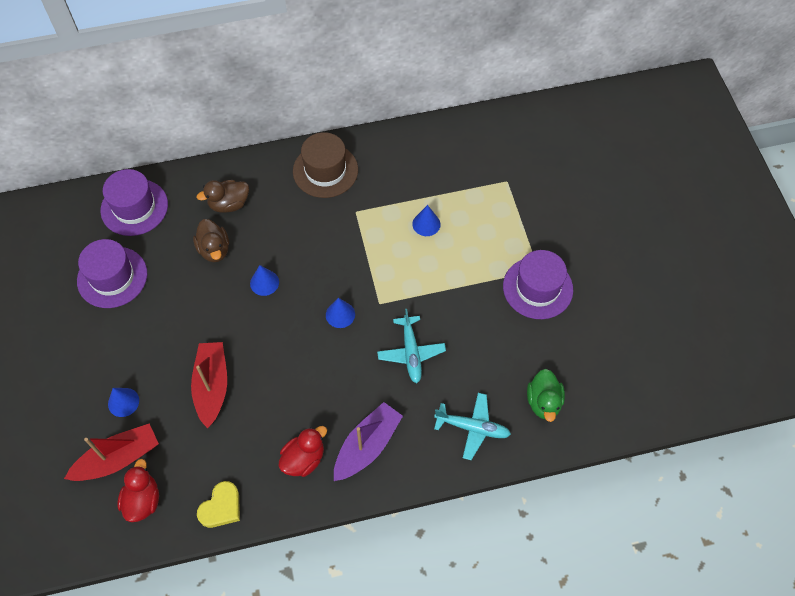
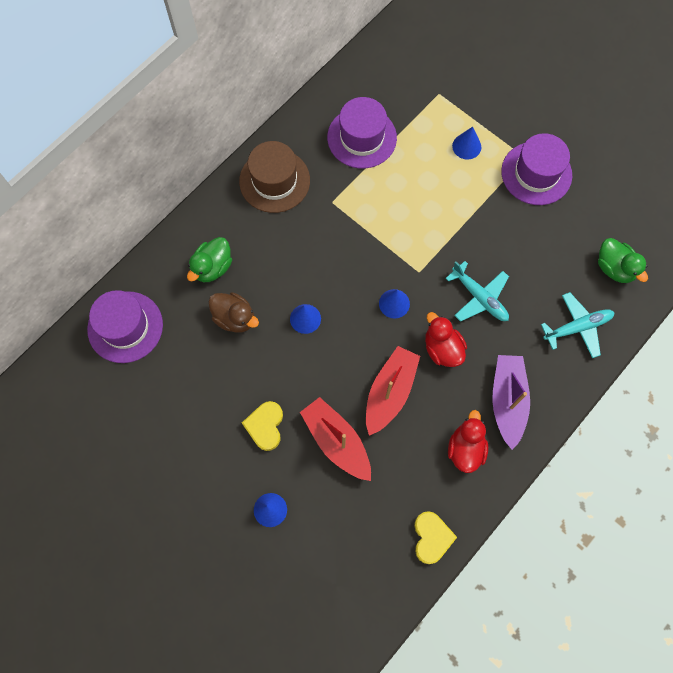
camera: 35 degrees left, 10 degrees up
red boat [64,424,159,481] -> red boat moved to [366,346,420,436]
purple hat [77,239,147,308] -> purple hat moved to [327,97,397,168]
red duck [117,459,159,522] -> red duck moved to [425,312,467,367]
brown duck [197,180,249,213] -> green duck [187,237,232,282]
blue cone [412,205,441,236] -> blue cone moved to [452,127,481,159]
none -> yellow heart [242,401,283,451]

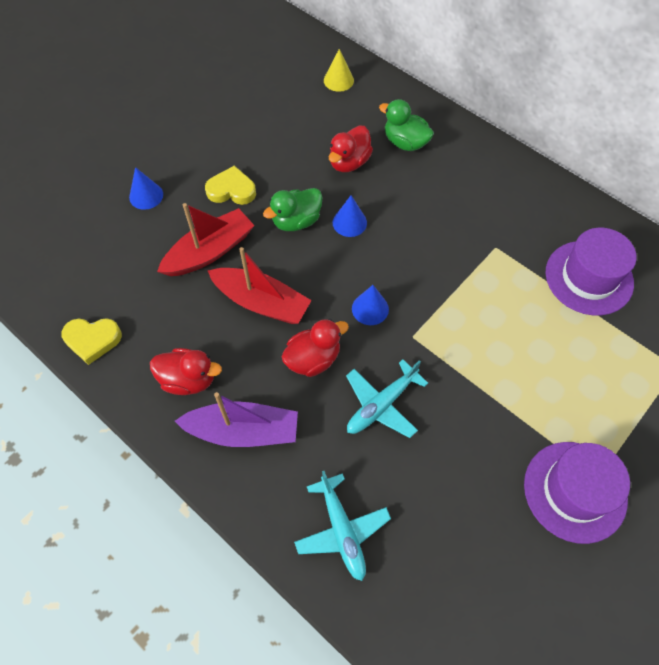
camera: 90 degrees right, 10 degrees down
purple hat [87,290,163,363] -> yellow cone [324,49,354,92]
brown duck [208,292,259,333] -> red duck [329,126,373,172]
brown hat [239,141,310,213] -> none
blue cone [452,127,481,159] -> none
green duck [598,238,648,283] -> green duck moved to [263,188,323,231]

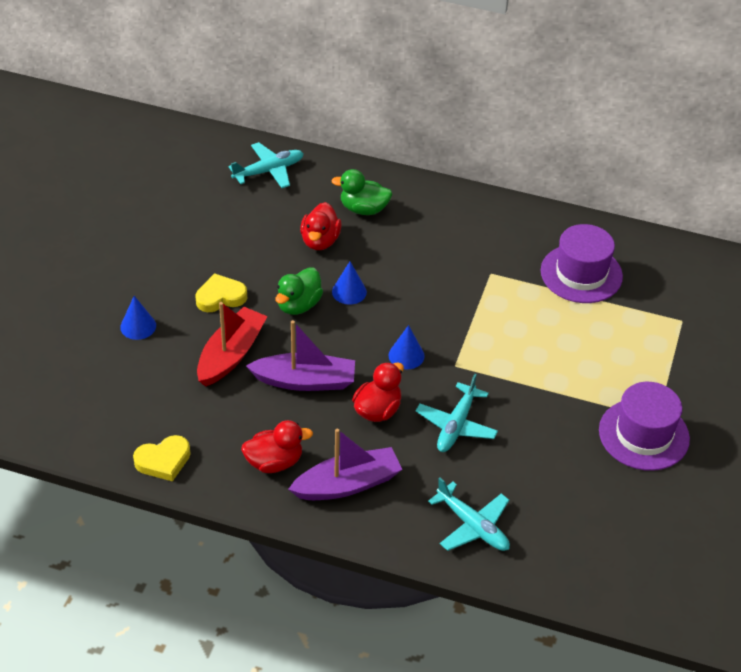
camera: 25 degrees left, 15 degrees down
red boat [208,247,312,324] -> purple boat [246,320,355,391]
yellow cone [324,49,354,92] -> turquoise plane [229,142,304,188]

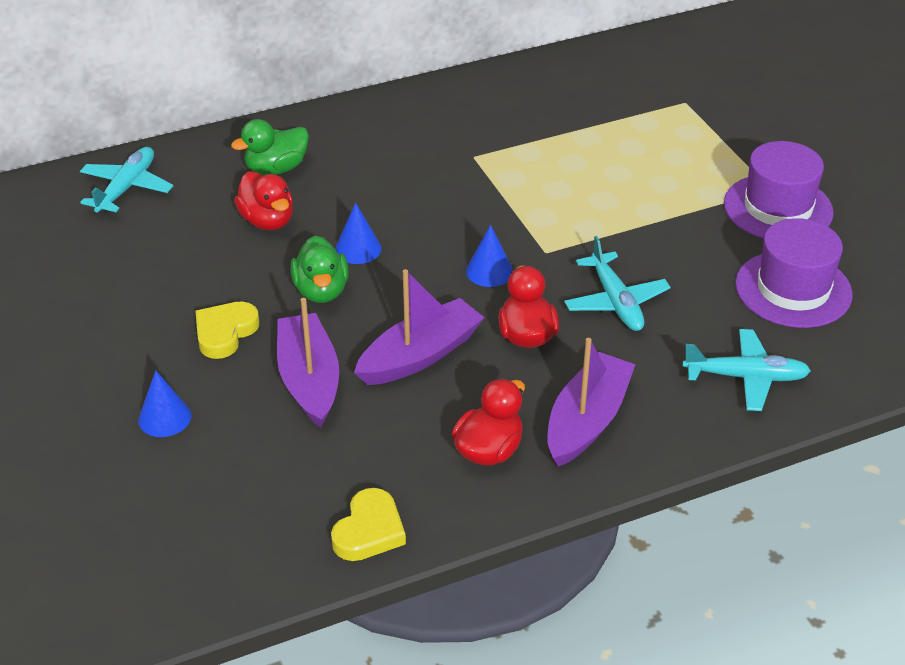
camera: 40 degrees left, 5 degrees down
red boat [197,302,268,387] -> purple boat [277,298,339,428]
purple hat [541,224,623,303] -> purple hat moved to [735,218,853,328]

